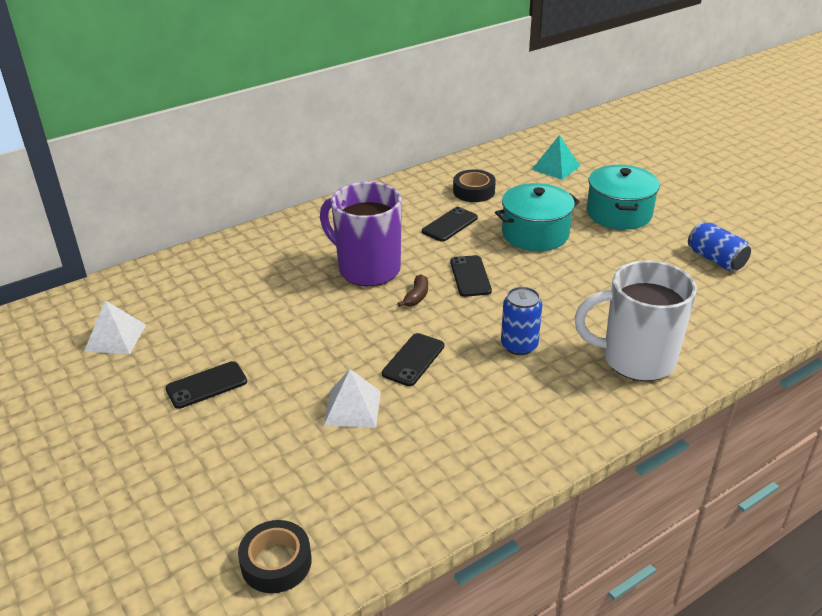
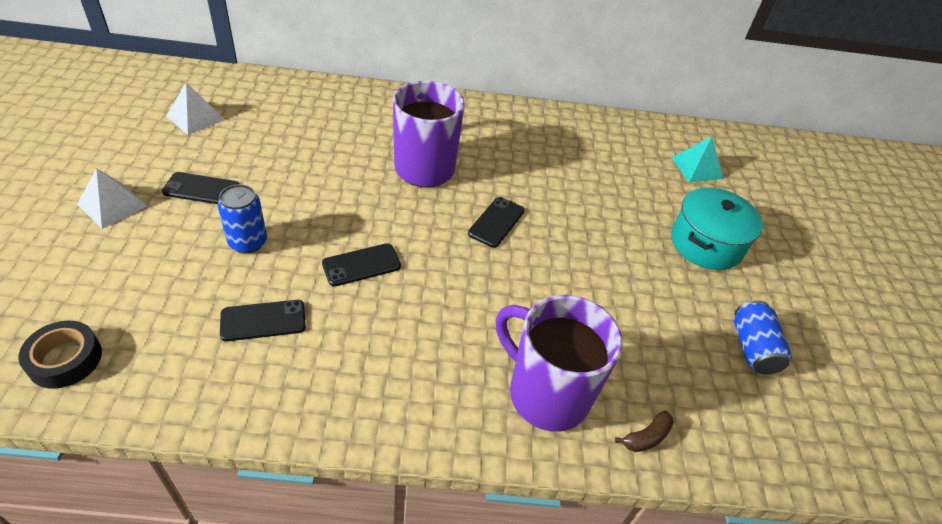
camera: 30 degrees right, 10 degrees up
white pyramid [324,369,381,428] -> white pyramid moved to [77,168,147,229]
brown banana [397,274,428,307] -> brown banana moved to [615,410,674,452]
black phone [422,207,478,242] -> black phone moved to [220,300,306,341]
black tape [453,169,496,202] -> none
turquoise pot [495,183,580,251] -> none
blue can [501,287,542,355] -> blue can moved to [218,184,267,253]
white mug [574,260,697,381] -> purple mug [496,295,623,432]

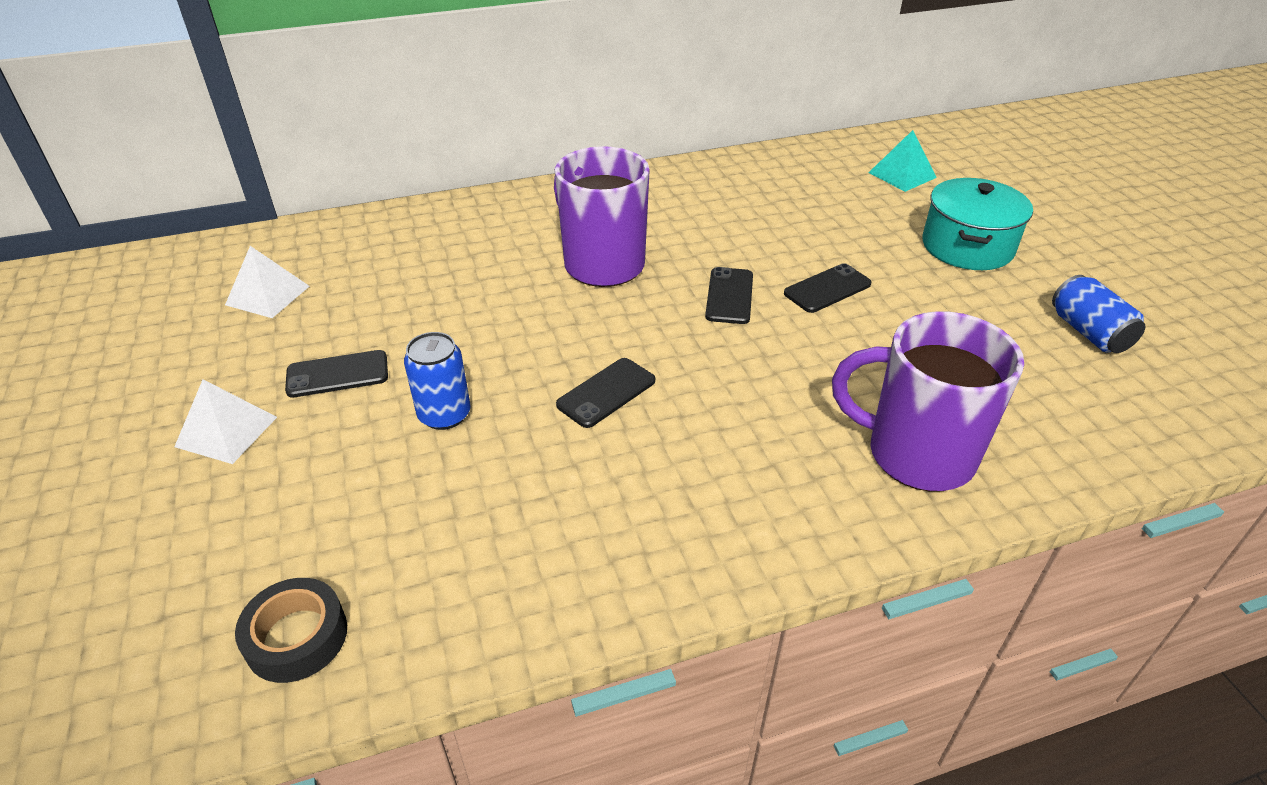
camera: 15 degrees left, 5 degrees down
black phone [220,300,306,341] -> black phone moved to [784,263,871,313]
brown banana [615,410,674,452] -> none

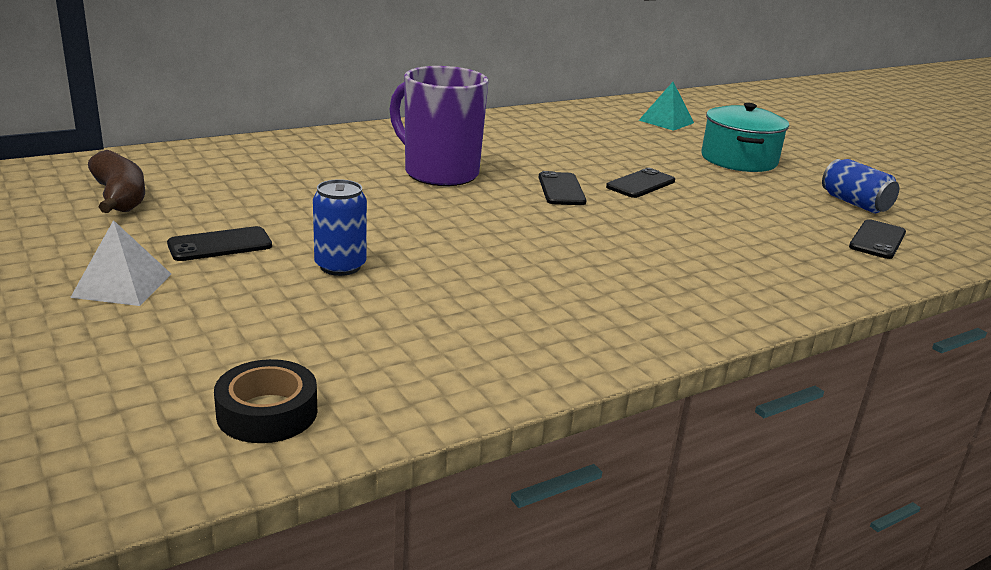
camera: 15 degrees left, 15 degrees down
white pyramid [225,246,310,318] -> brown banana [88,150,145,213]
black phone [556,358,655,428] -> black phone moved to [849,219,906,259]
purple mug [832,311,1024,492] -> none

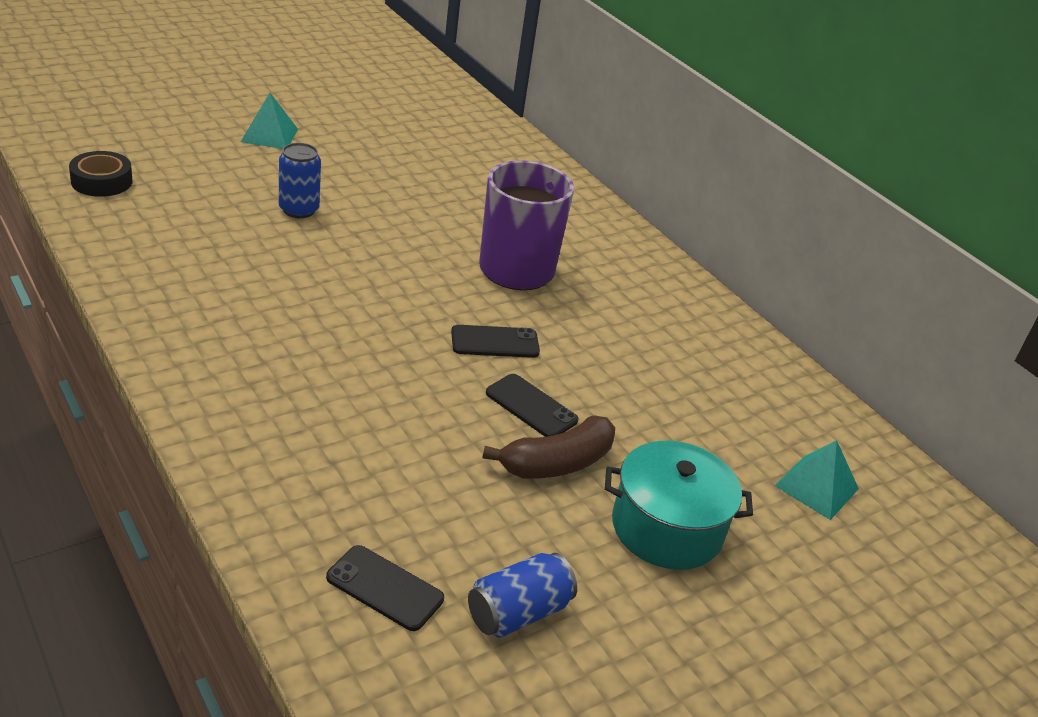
camera: 85 degrees right, 10 degrees up
white pyramid [70,220,171,306] -> turquoise pyramid [241,93,298,149]
brown banana [88,150,145,213] -> brown banana moved to [483,415,615,479]
black phone [167,226,272,261] -> none

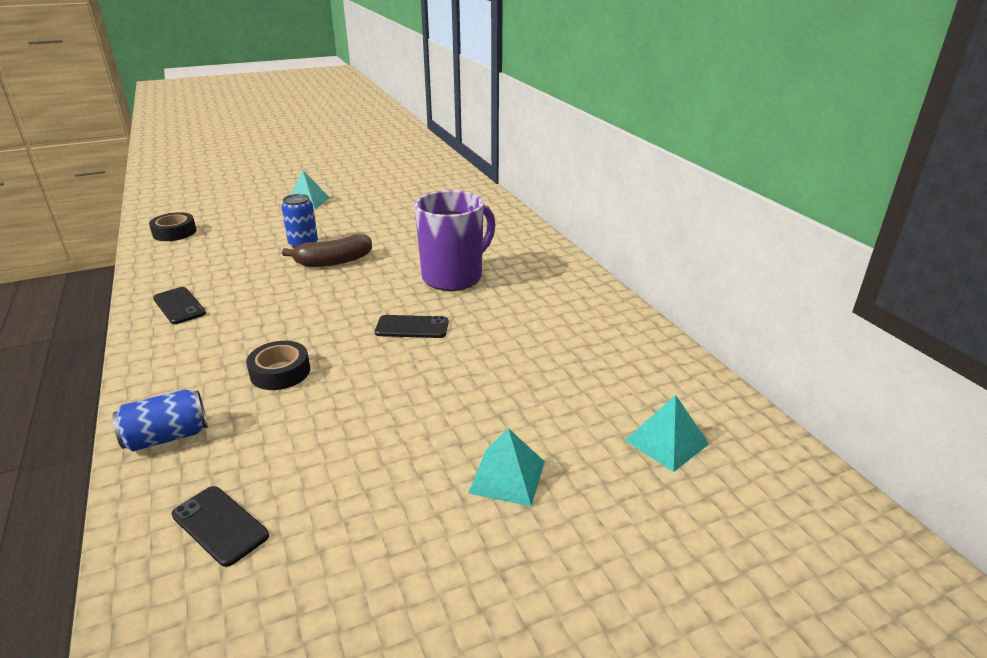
camera: 15 degrees right, 5 degrees down
blue can [468,553,577,638] -> blue can moved to [113,390,208,451]
brown banana [483,415,615,479] -> brown banana moved to [282,234,372,267]
black phone [486,374,579,437] -> black phone moved to [153,287,206,324]
turquoise pot [605,441,753,570] -> turquoise pyramid [468,428,545,506]
none -> black tape [246,341,310,390]

